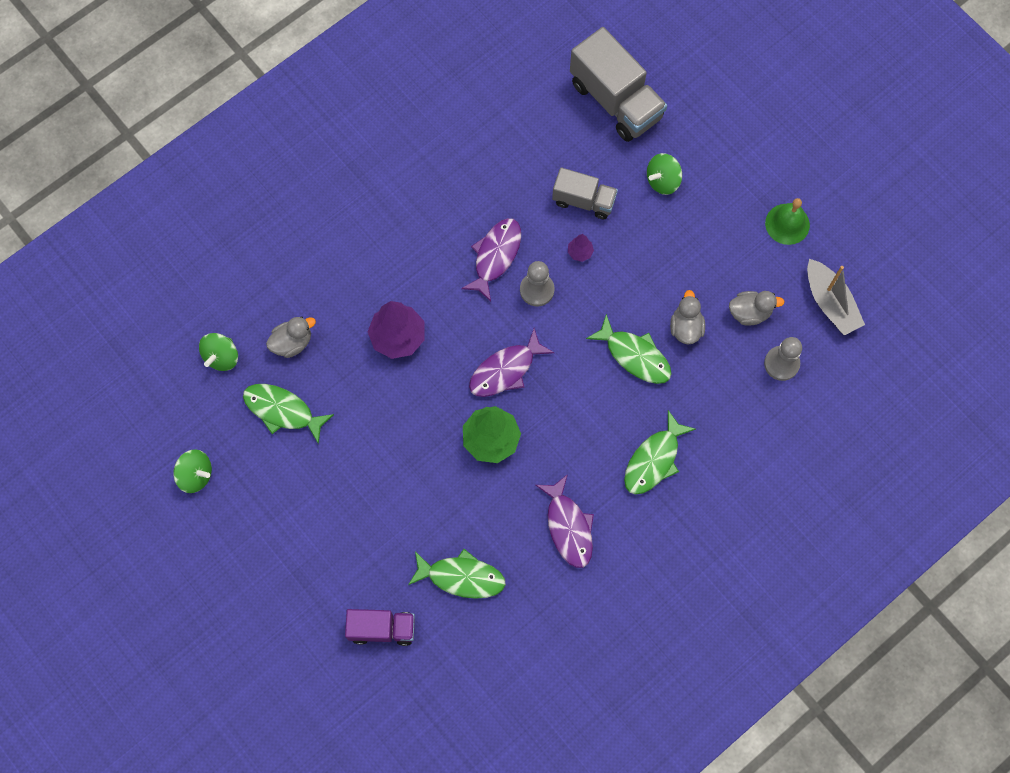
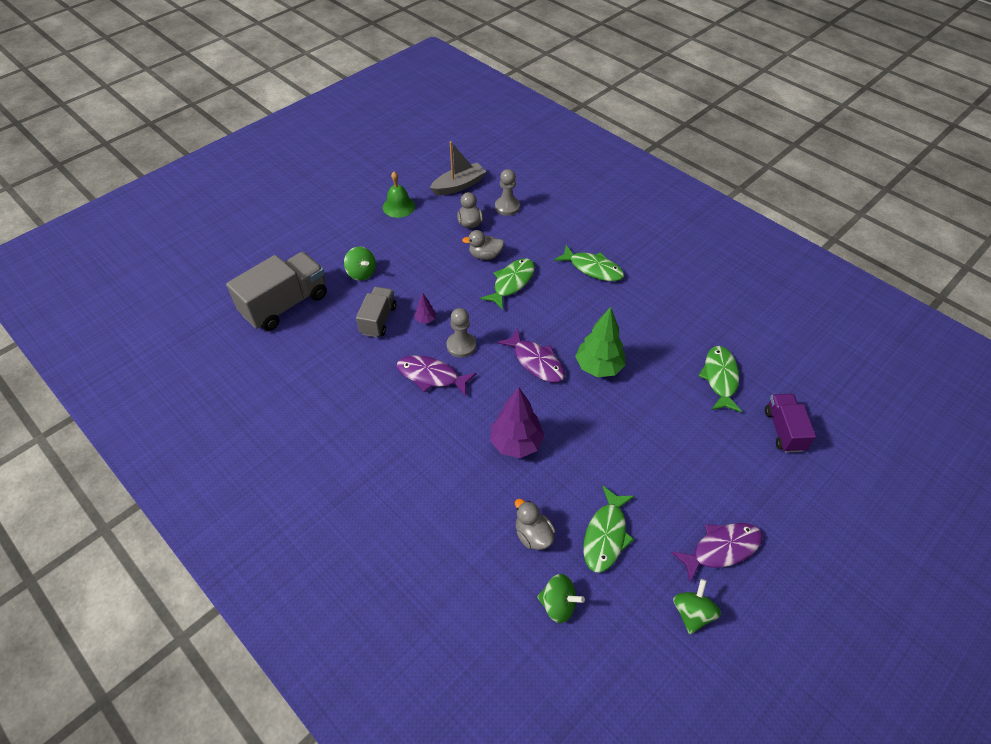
camera: 95 degrees left, 20 degrees down
purple fish [536,474,594,568] -> purple fish moved to [671,523,763,583]

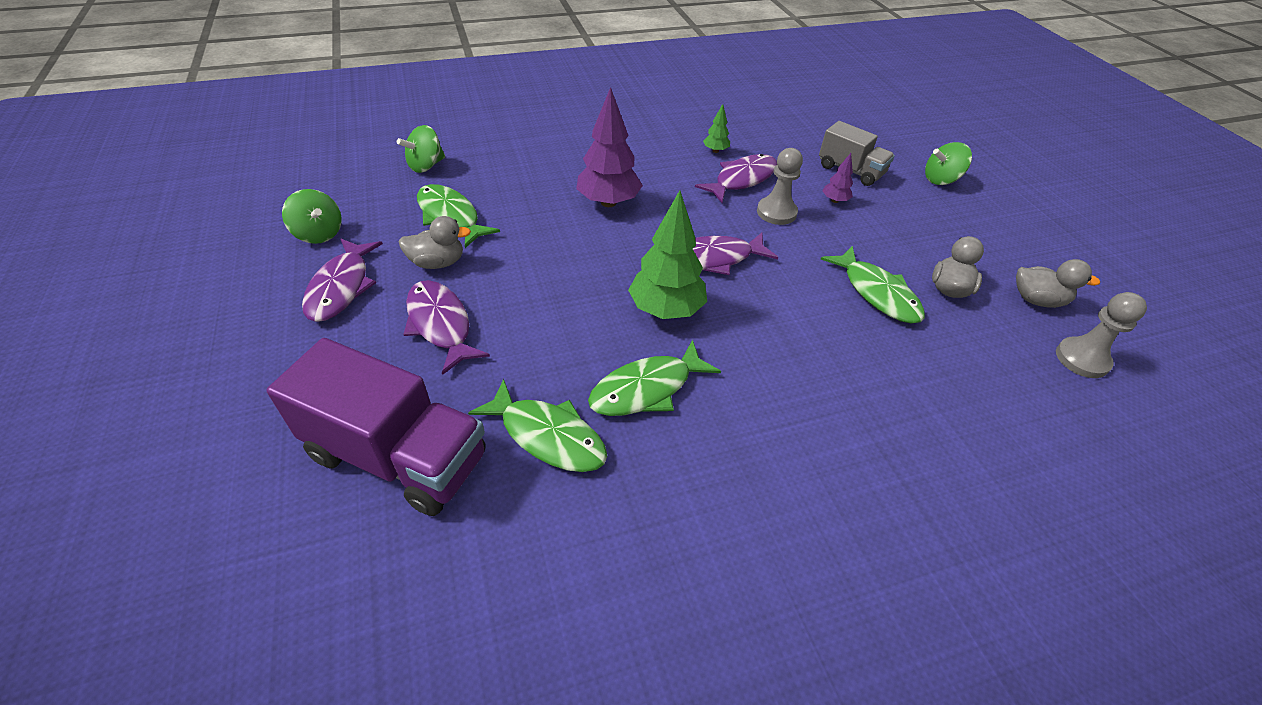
camera: 115 degrees right, 5 degrees down
grey truck [226,252,327,331] -> none
green bell [383,171,415,218] -> none
grey boat [430,141,487,195] -> none
grey duck [515,499,555,550] -> grey duck moved to [399,216,471,269]
green fish [554,245,624,281] -> green fish moved to [588,340,721,416]
purple truck [765,394,816,453] -> purple truck [266,338,486,516], size x1.69
none -> purple fish [403,280,490,375]
none -> green tree [703,104,730,153]

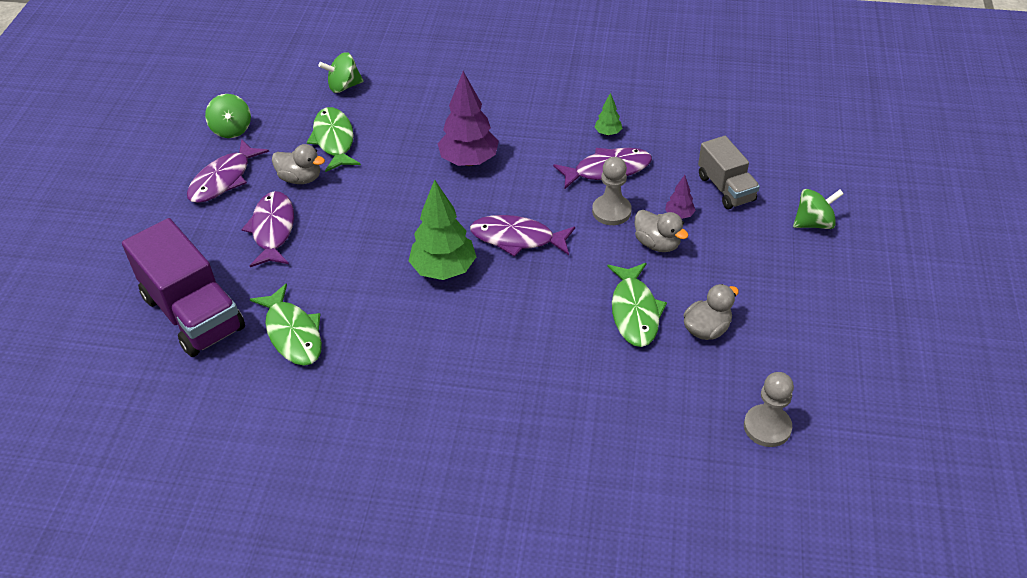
camera: 30 degrees right, 0 degrees up
green fish [588,340,721,416] -> none
green spinning top [925,142,972,185] -> green spinning top turned 150 degrees clockwise [793,189,844,229]
grey duck [1016,259,1100,308] -> grey duck moved to [634,210,689,252]

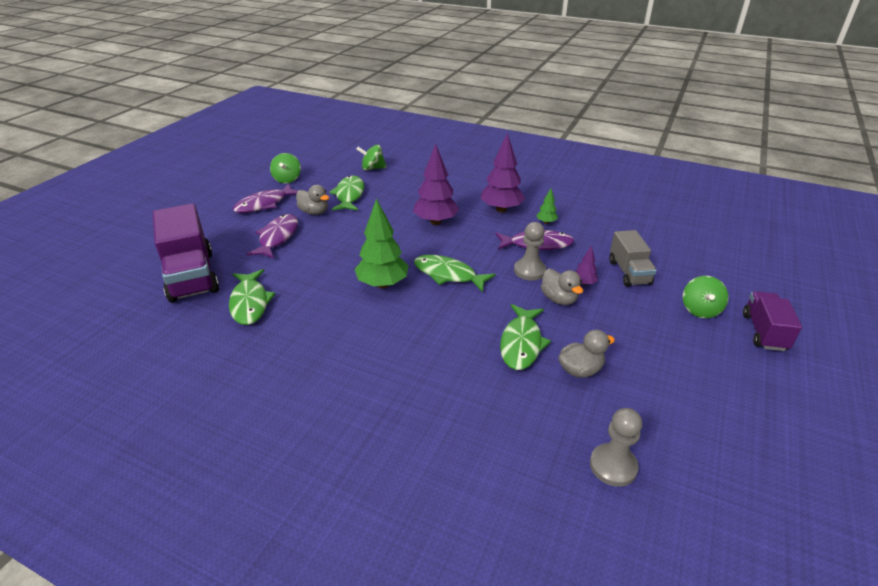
camera: 15 degrees right, 10 degrees down
purple fish [470,215,575,257] -> green fish [414,255,496,292]
green spinning top [793,189,844,229] -> green spinning top turned 105 degrees clockwise [683,276,728,318]
none -> purple tree [480,133,525,212]
none -> purple truck [743,291,802,351]

